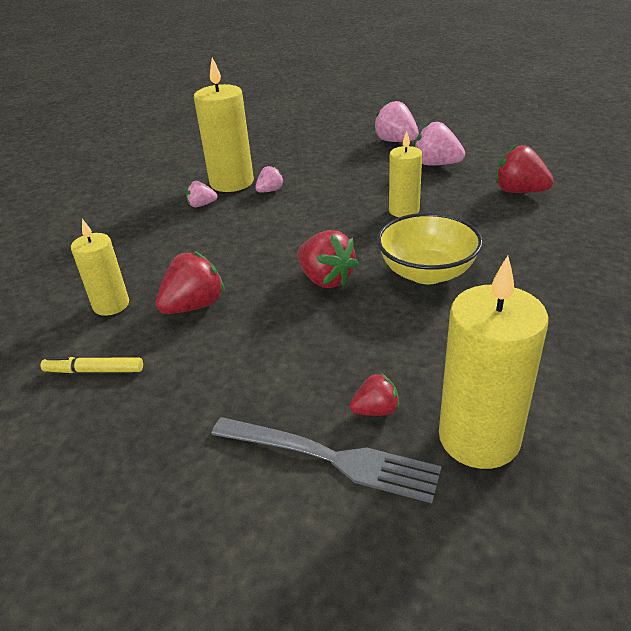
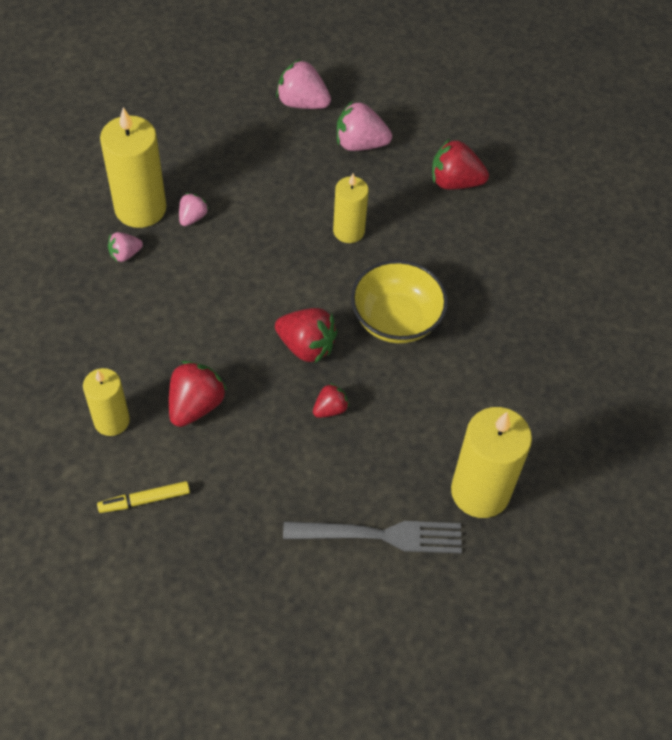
camera: 25 degrees left, 20 degrees up
red strawberry [350,373,400,416] -> red strawberry moved to [313,383,349,418]

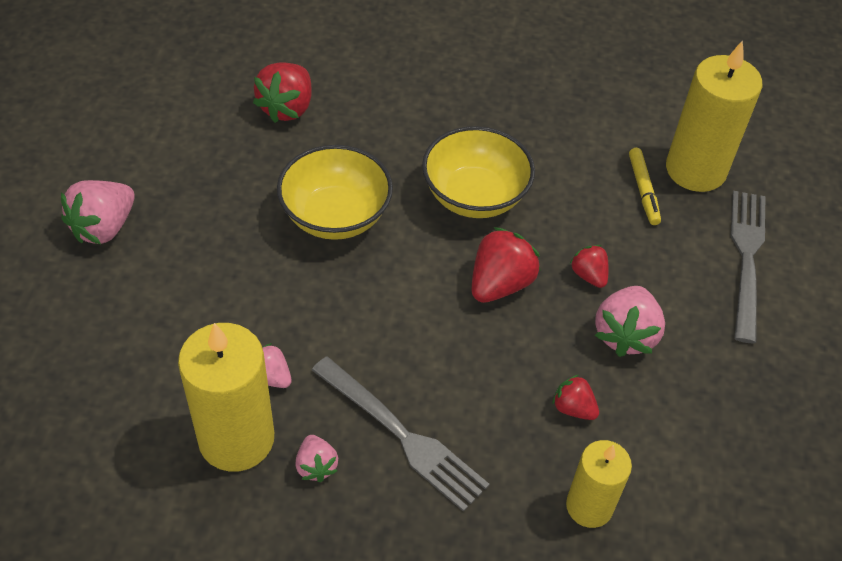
camera: 80 degrees left, 5 degrees down
yellow marker [97,481,190,513] -> yellow marker moved to [629,148,661,225]
red strawberry [169,361,227,427] -> red strawberry [552,375,599,420], size x0.57
yellow candle [333,173,369,243] -> yellow bowl [277,145,393,240]
pink strawberry [337,101,392,151] -> pink strawberry moved to [595,286,665,357]
none -> grey fork [312,357,489,512]

